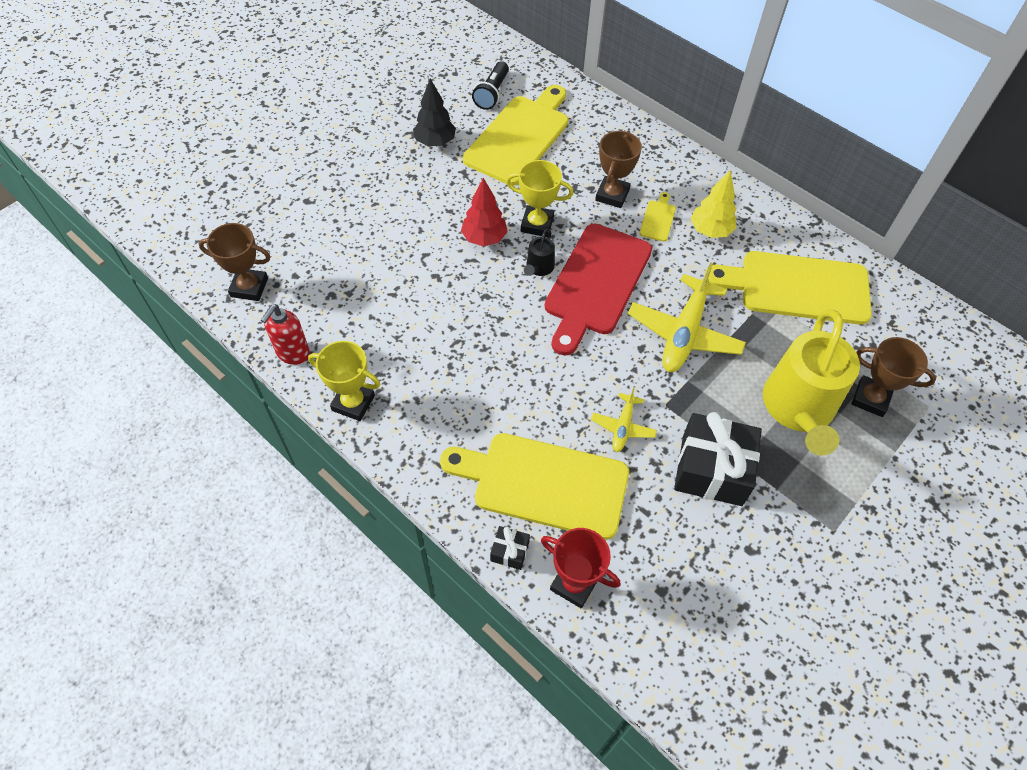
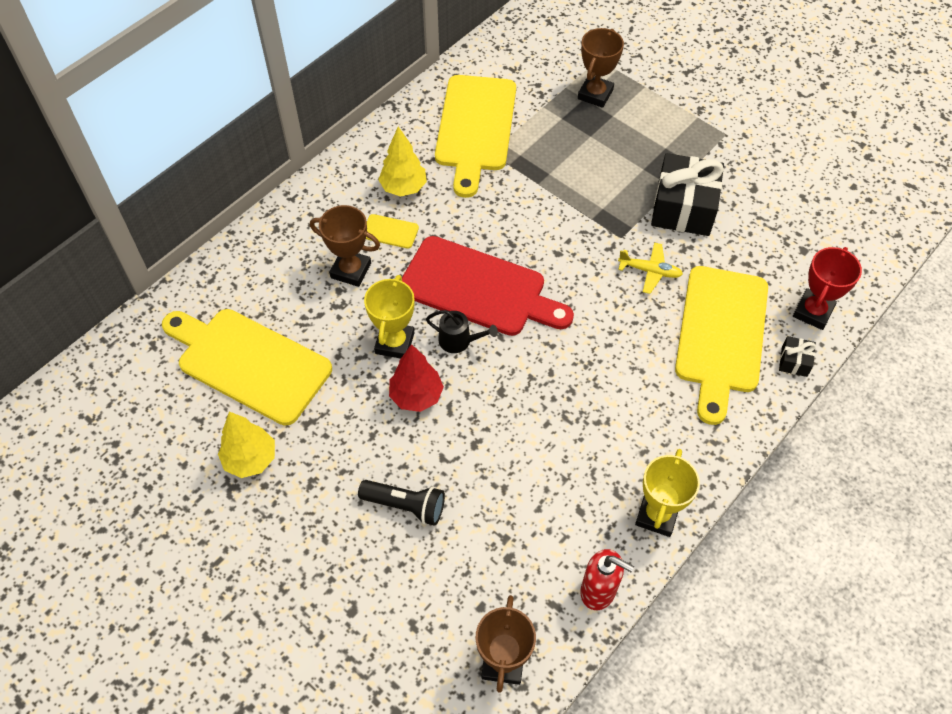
camera: 90 degrees left, 0 degrees up
black tree [413,79,456,146] -> yellow tree [218,412,275,478]
black flashlight [472,61,509,110] -> black flashlight moved to [358,480,445,526]
yellow plane [628,262,746,372] -> none
yellow watering can [763,309,860,456] -> none

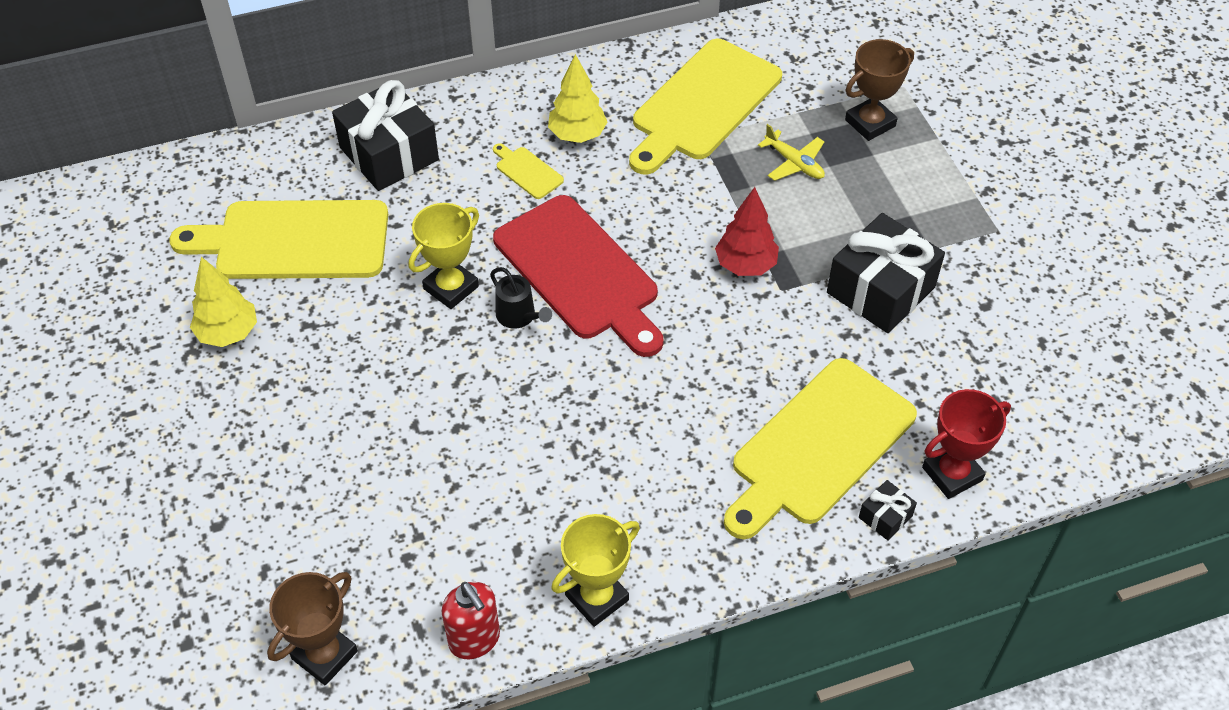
camera: 30 degrees right, 5 degrees down
yellow cutting board [162,309,332,426] -> yellow cutting board turned 60 degrees counterclockwise [169,200,388,279]
brown trophy [310,205,380,287] -> none
black flashlight [358,480,445,526] -> none
red tree [389,344,444,412] -> red tree moved to [715,187,779,276]
yellow plane [618,242,683,294] -> yellow plane moved to [758,124,825,181]
none -> black gift [332,80,439,191]

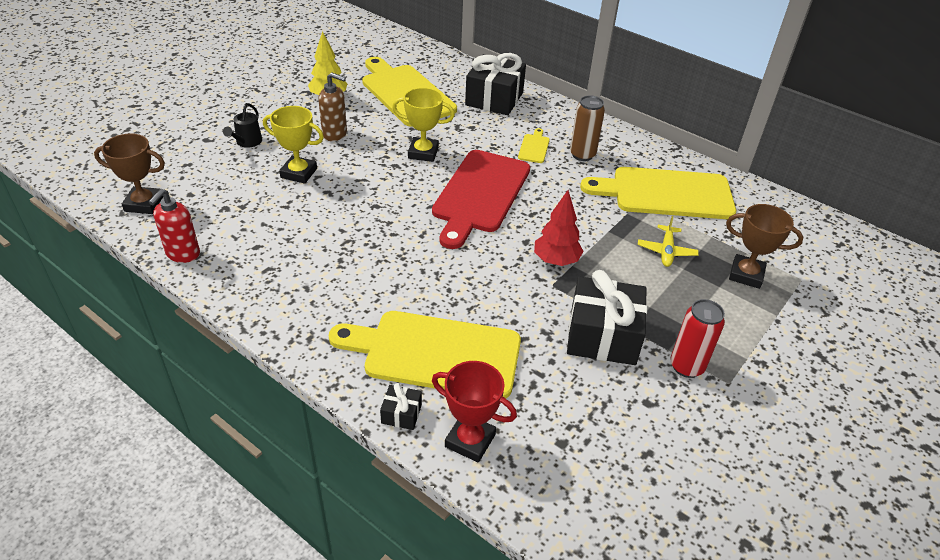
camera: 55 degrees right, 10 degrees down
black watering can [490,267,552,329] -> black watering can moved to [223,103,262,148]
yellow tree [548,54,607,143] -> brown can [570,95,605,161]
yellow trophy [551,514,640,627] -> yellow trophy moved to [263,106,324,184]
none -> brown soap dispenser [318,72,347,141]
none -> red can [670,299,725,378]

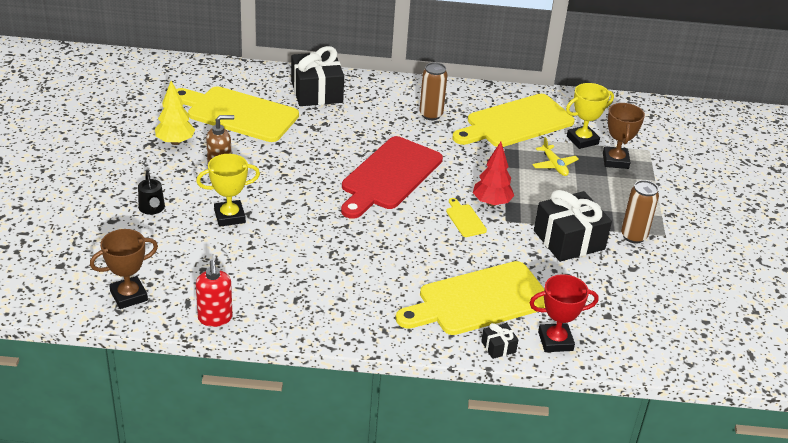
camera: 35 degrees left, 5 degrees down
yellow trophy [392,88,455,162] -> yellow trophy moved to [566,83,614,149]
red cutting board [432,150,530,249] -> red cutting board turned 45 degrees clockwise [341,136,443,219]
yellow cutting board [518,128,550,163] -> yellow cutting board moved to [446,198,487,237]
red can [670,299,725,378] -> brown can [621,180,659,243]
brown trophy [726,204,803,289] -> brown trophy turned 75 degrees counterclockwise [603,103,645,169]

